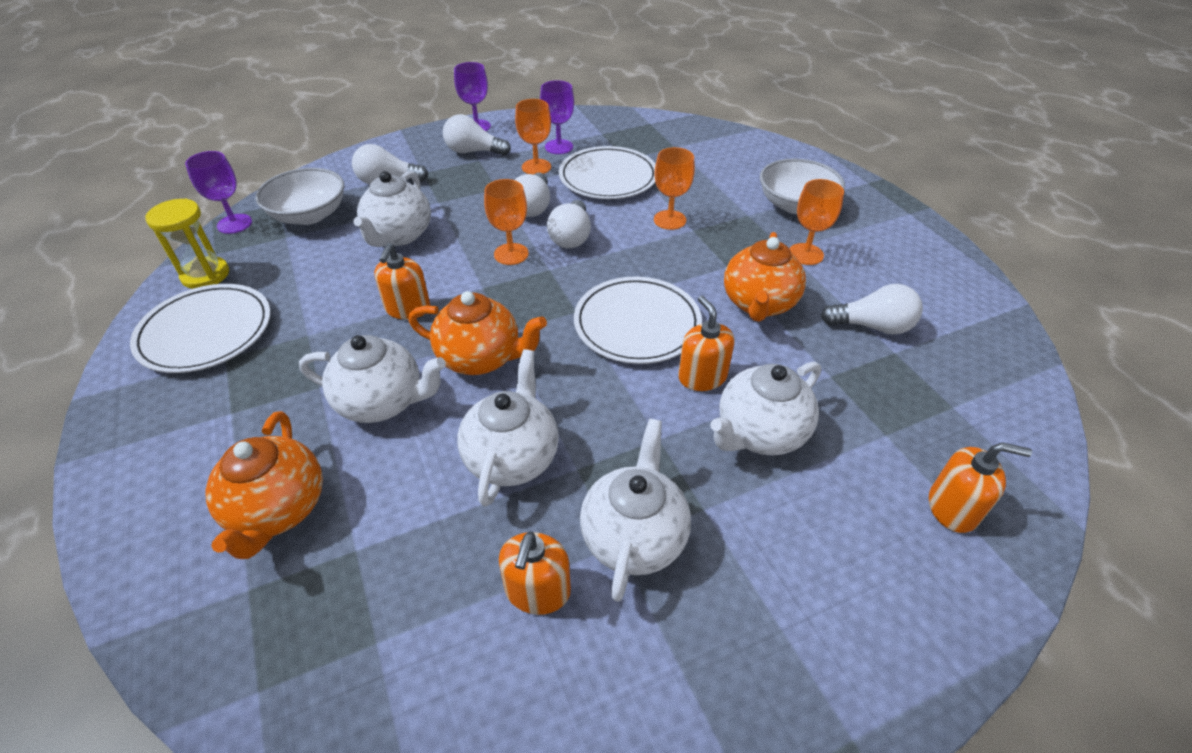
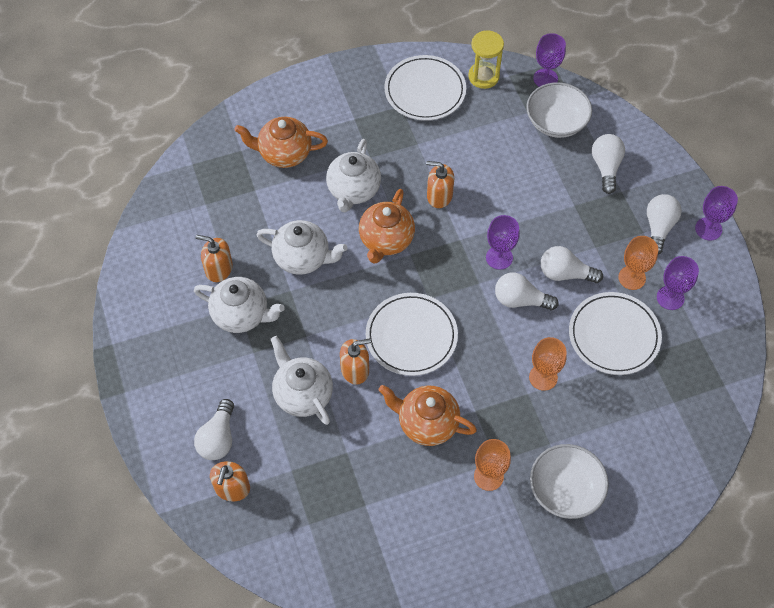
camera: 95 degrees right, 15 degrees up
white teapot [353,171,431,247] -> none
orange goblet [484,179,529,265] -> purple goblet [486,215,520,270]
white light bulb [821,284,923,335] -> white light bulb moved to [194,399,234,460]

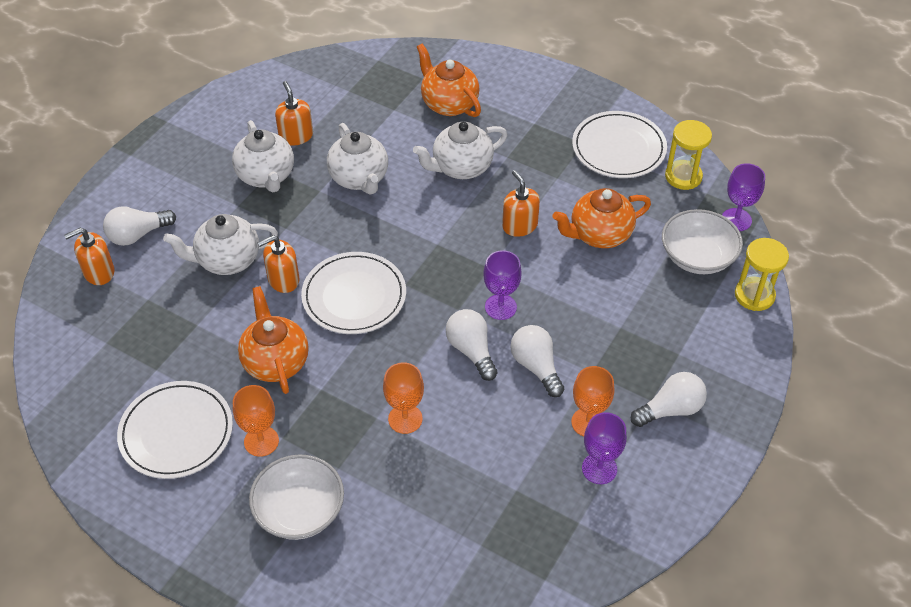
camera: 50 degrees right, 10 degrees down
white teapot [270,336,333,425] -> white teapot turned 120 degrees counterclockwise [163,214,278,275]
orange soap dispenser [340,338,371,385] -> orange soap dispenser turned 120 degrees clockwise [257,235,300,293]
orange teapot [359,189,415,264] -> orange teapot moved to [553,188,651,248]
white plate [569,292,662,375] -> white plate moved to [117,381,233,479]
white light bulb [592,134,625,194] -> none
purple goblet [695,186,738,241] -> none
none -> yellow hourglass [735,238,789,311]

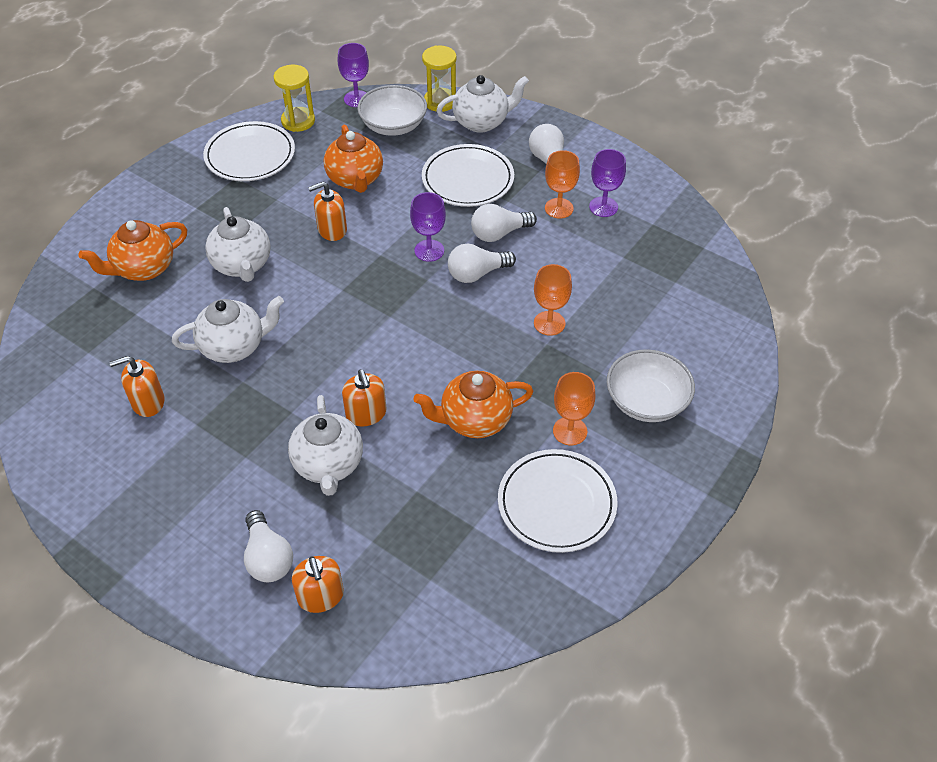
camera: 85 degrees left, 0 degrees up
white teapot [232,120,294,192] -> white teapot moved to [437,75,529,133]
white plate [301,252,406,334] -> white plate moved to [422,144,514,207]

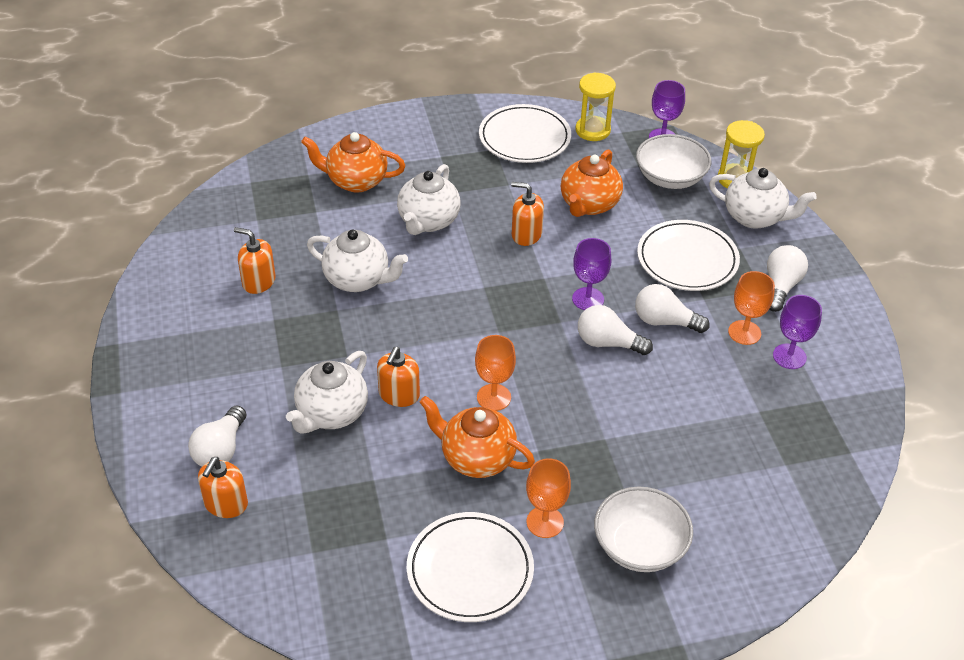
camera: 40 degrees right, 5 degrees down
orange goblet [534,264,572,336] -> orange goblet moved to [475,335,516,411]

